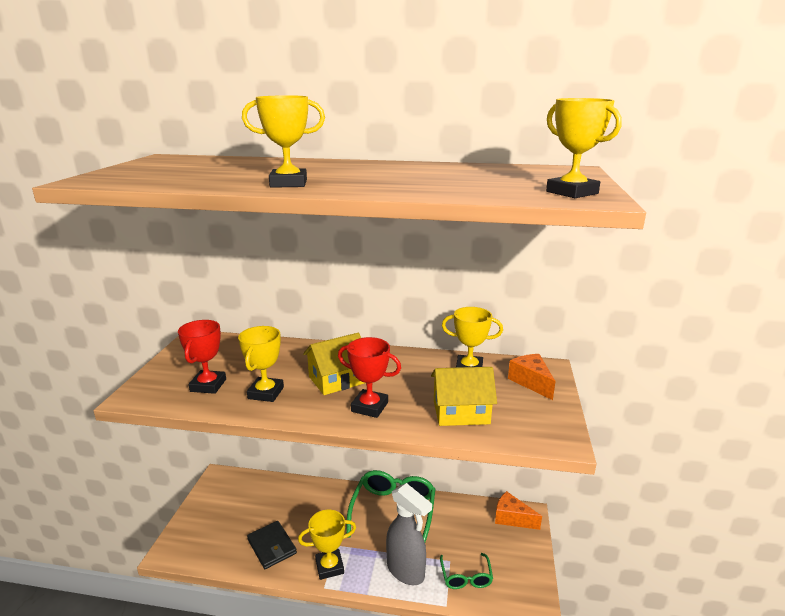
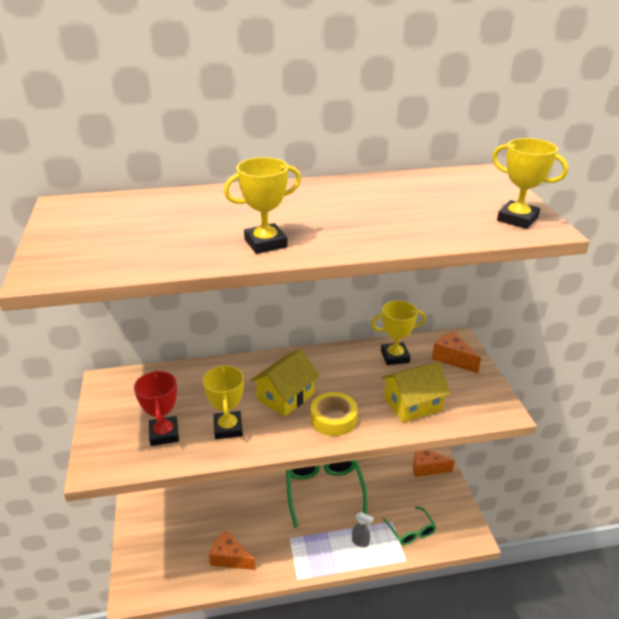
camera: 20 degrees left, 10 degrees up
black wallet [247,521,297,569] -> orange cheese [209,530,255,570]
yellow trophy [298,510,356,580] -> none
red trophy [338,337,401,418] -> yellow tape [311,392,358,436]
grey spray bottle [386,483,432,585] -> grey spray bottle [352,512,374,547], size x0.45

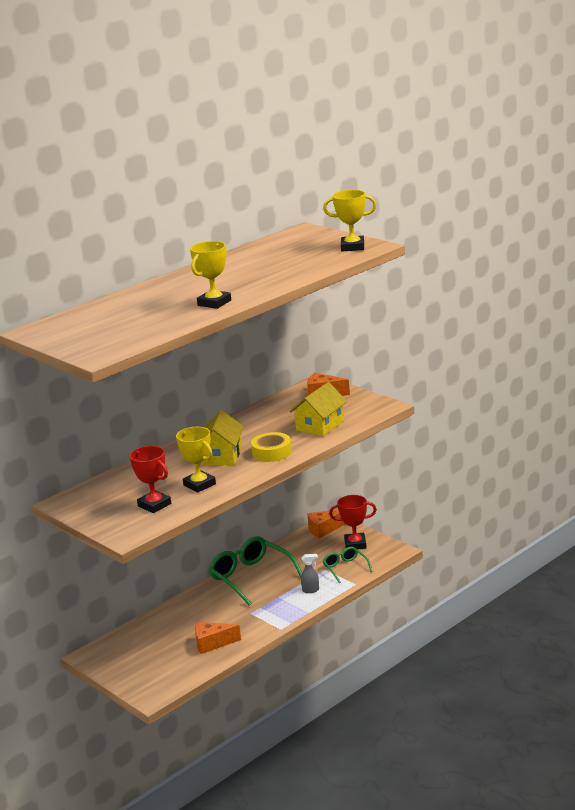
camera: 30 degrees left, 10 degrees down
yellow trophy [371,301,426,365] -> none
green glasses [383,506,436,545] -> green glasses turned 150 degrees counterclockwise [323,547,373,583]
none -> red trophy [329,495,377,549]

